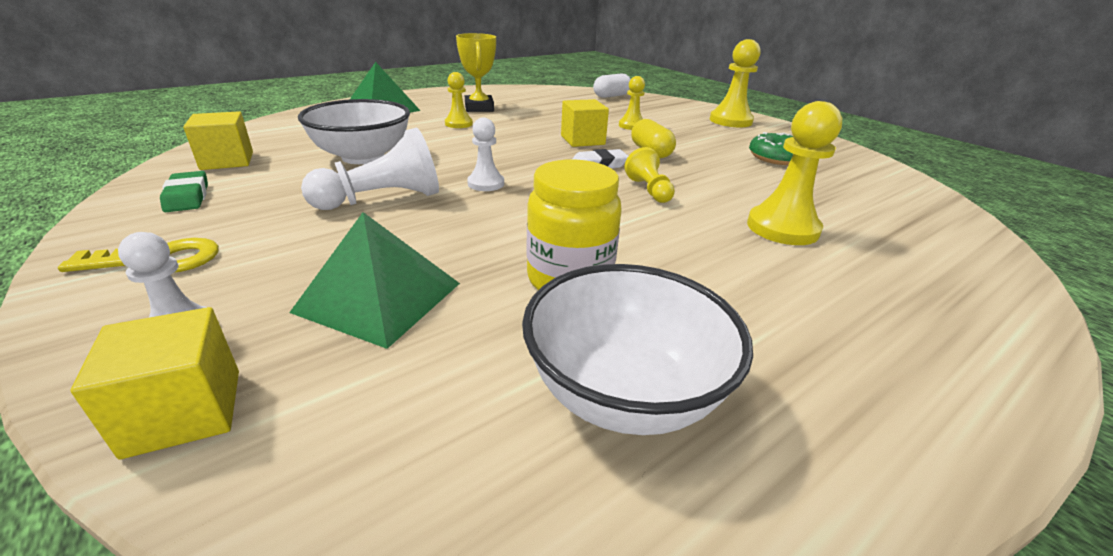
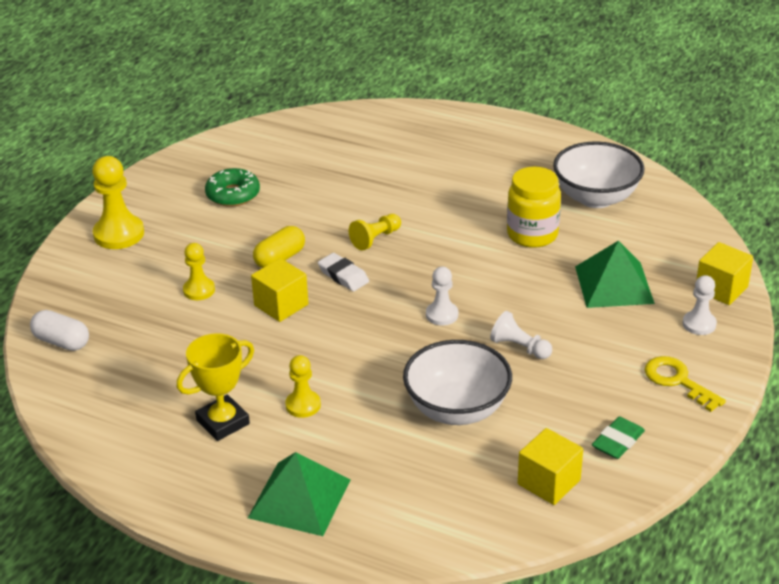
camera: 115 degrees left, 5 degrees up
white pawn [301,128,439,210] -> white pawn [490,311,552,359], size x0.60
yellow pawn [747,101,842,245] -> none

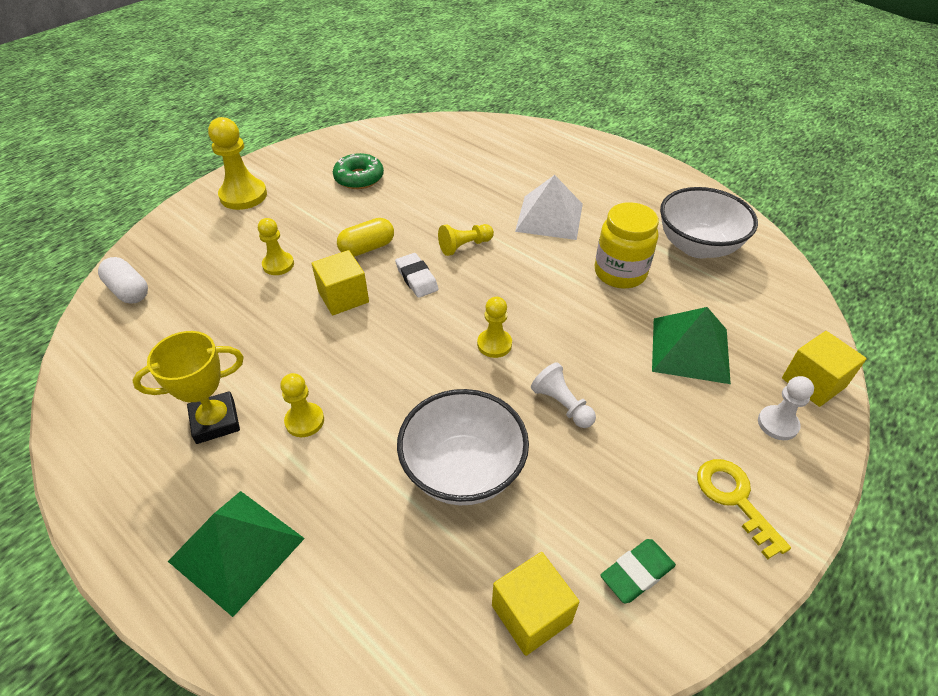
camera: 15 degrees right, 10 degrees up
white pawn [426,267,458,326] -> yellow pawn [477,297,512,358]
none -> white pyramid [515,175,583,240]

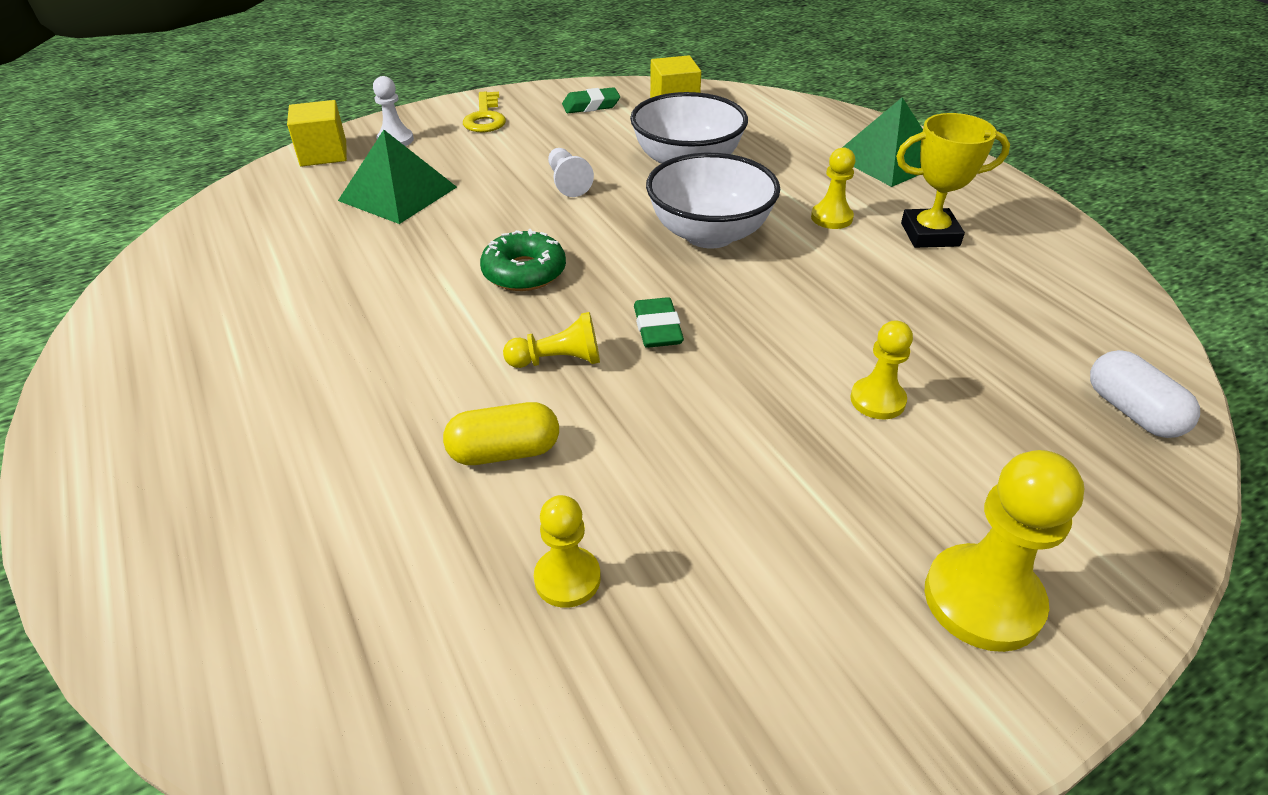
camera: 160 degrees left, 5 degrees down
yellow cube [311,250,369,315] -> none
green donut [333,153,384,189] -> green donut moved to [480,229,566,291]
yellow capsule [337,218,394,257] -> yellow capsule moved to [443,402,559,465]
white eraser [395,253,439,298] -> green eraser [634,297,684,348]
yellow pawn [477,297,512,358] -> yellow pawn moved to [534,495,601,608]
white pyramid [515,175,583,240] -> none
yellow jar [595,202,659,289] -> none
white bowl [660,187,758,258] -> white bowl moved to [646,153,780,248]

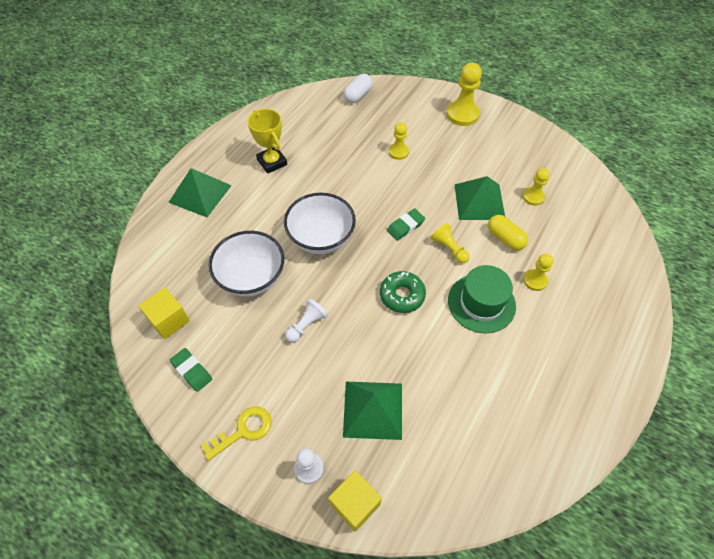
camera: 120 degrees left, 15 degrees up
yellow pawn [811,147,855,229] -> yellow pawn moved to [523,254,554,291]
none -> green hat [448,265,516,333]
none -> green pyramid [455,176,505,220]

